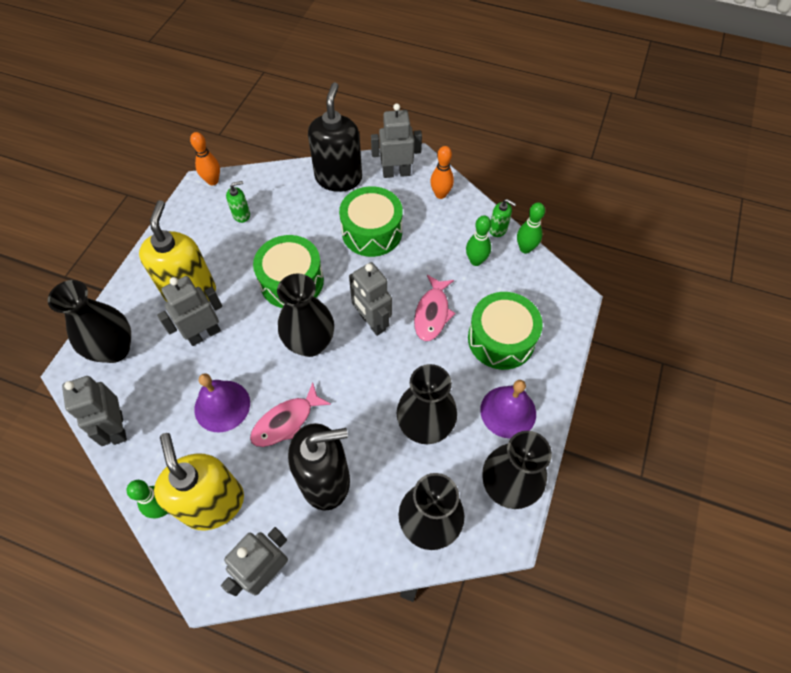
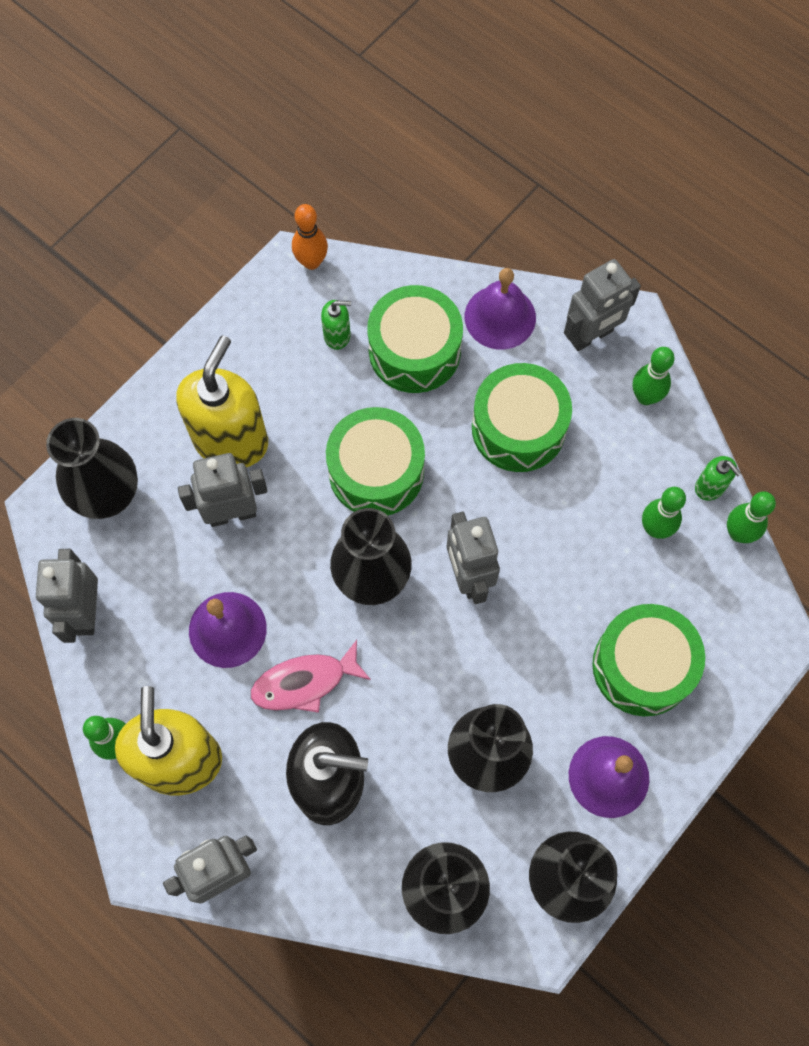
camera: 20 degrees right, 10 degrees up
black soap dispenser [308,82,362,192] -> purple bell [465,268,536,350]
grey robot [371,104,422,178] -> grey robot turned 135 degrees clockwise [564,259,641,351]
pink fish [414,275,456,341] -> none
orange bowling pin [430,146,454,199] -> green bowling pin [633,347,675,405]
none -> green drum [367,285,463,393]

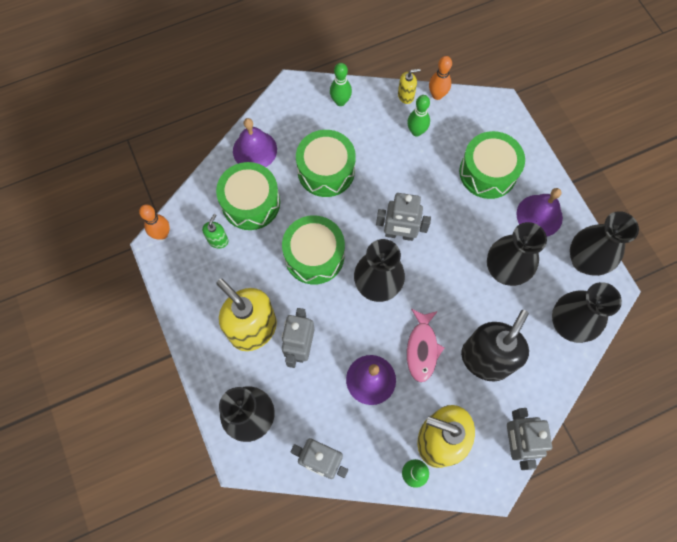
camera: 65 degrees left, 0 degrees up
grey robot [564,259,641,351] -> none
green soap dispenser [695,456,742,501] -> yellow soap dispenser [398,69,421,104]
green bowling pin [727,491,776,543] -> orange bowling pin [429,56,452,100]

